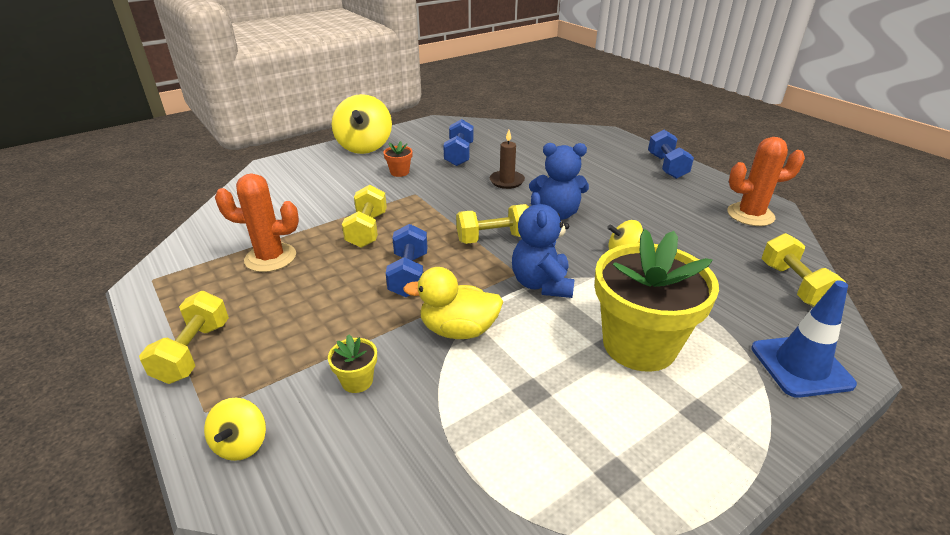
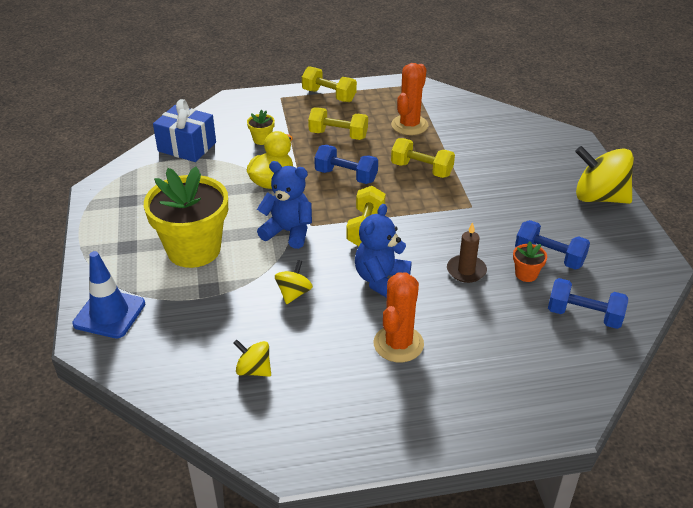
camera: 115 degrees right, 5 degrees up
yellow spinning top [204,398,266,461] -> yellow spinning top moved to [233,340,271,377]
orange flower pot [384,141,413,177] -> orange flower pot moved to [513,241,547,282]
blue dumbbell [648,130,694,179] -> blue dumbbell moved to [548,278,628,329]
orange cactus [727,137,805,226] -> orange cactus moved to [374,272,424,362]
yellow dumbbell [762,233,845,307] -> yellow dumbbell moved to [308,107,368,140]
none -> blue gift [153,99,216,162]

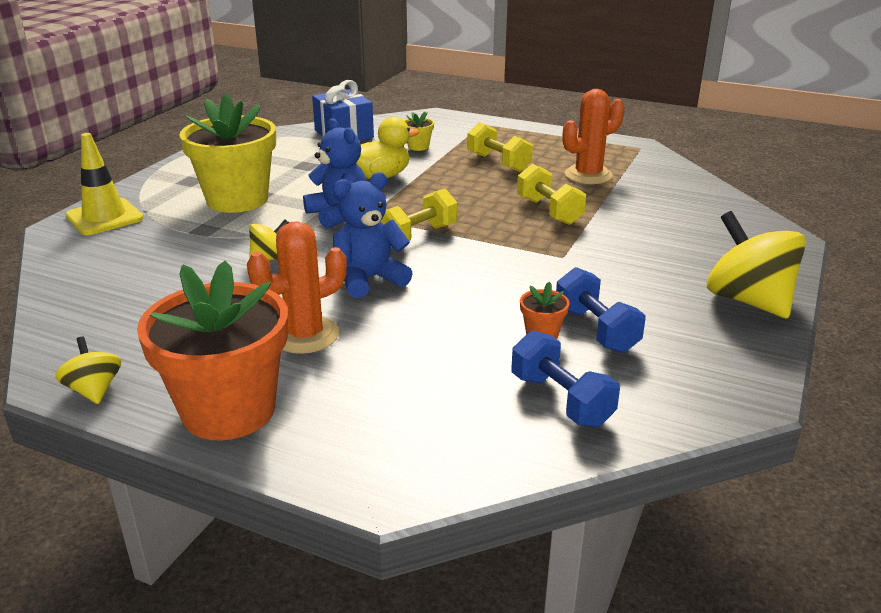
camera: 35 degrees right, 10 degrees down
blue traffic cone [72,251,145,338] -> yellow traffic cone [65,133,144,235]
yellow spinning top [233,340,271,377] -> yellow spinning top moved to [55,337,121,404]
yellow dumbbell [302,66,357,102] -> none
blue dumbbell [314,145,378,184] -> none
brown candle [447,222,487,283] -> none
none -> orange flower pot [137,261,288,441]

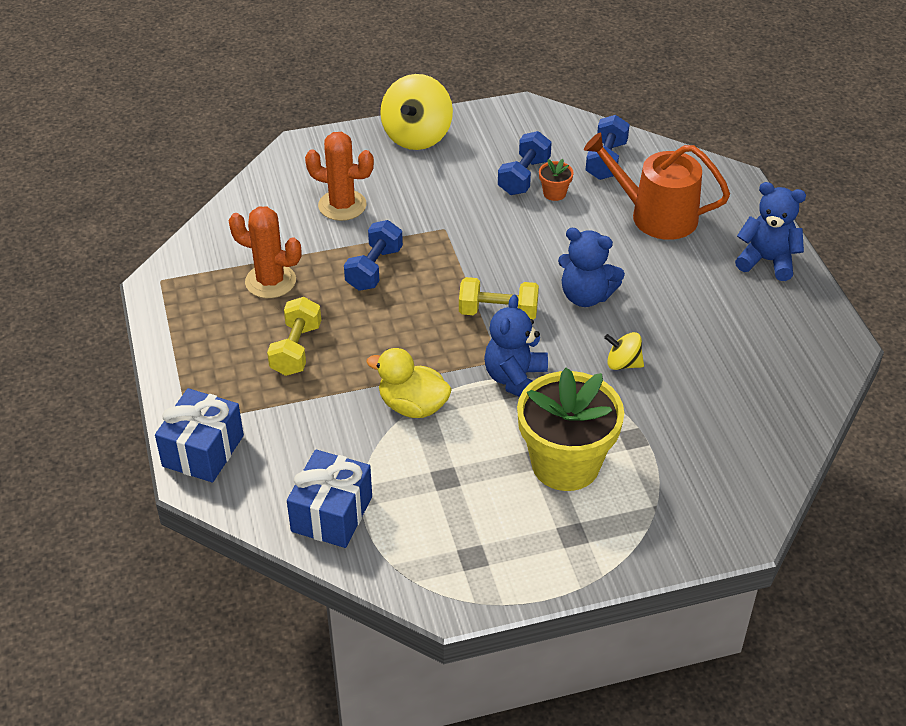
camera: 130 degrees left, 15 degrees up
yellow spinning top [55,337,121,404] -> none
yellow traffic cone [65,133,144,235] -> none
orange flower pot [137,261,288,441] -> blue teddy bear [735,182,806,281]
orange cactus [247,221,347,354] -> orange cactus moved to [305,132,374,221]
yellow flower pot [404,112,434,151] -> none
yellow dumbbell [517,164,586,225] -> blue dumbbell [344,220,403,291]
none -> blue gift [155,388,244,483]
none -> orange watering can [584,133,730,240]

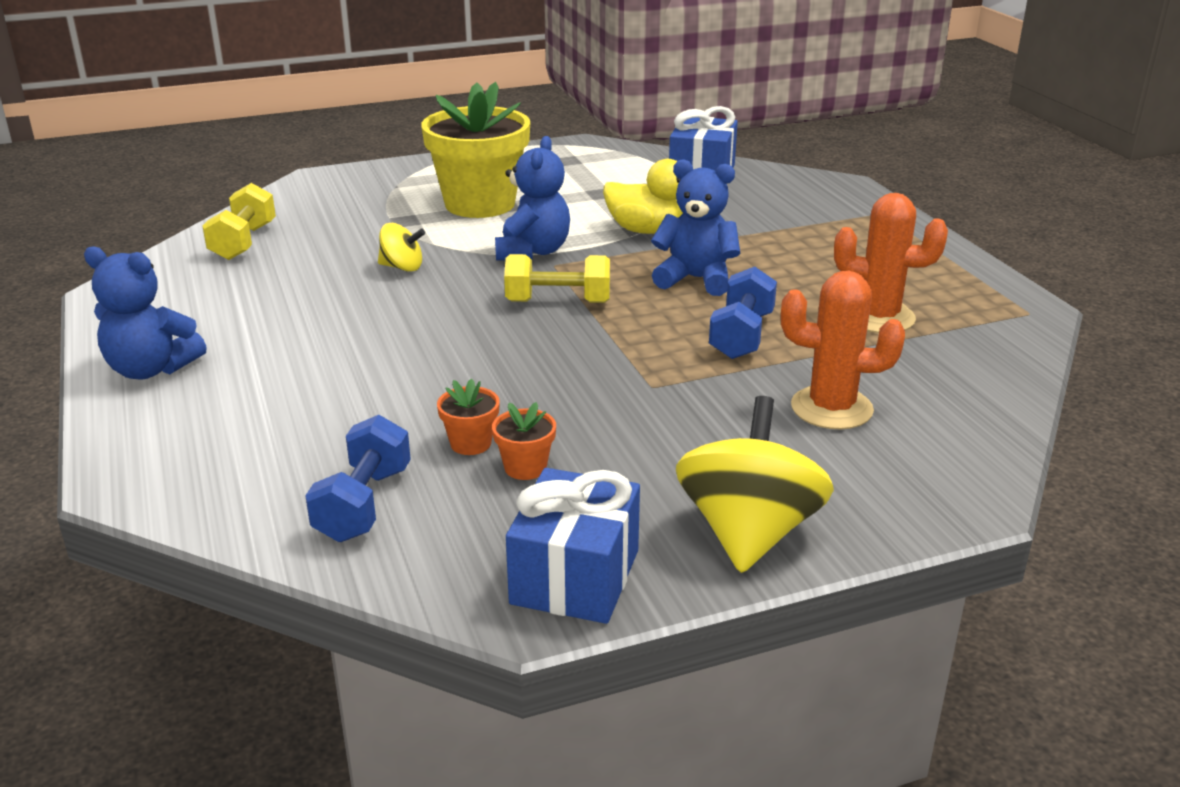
camera: 175 degrees right, 15 degrees down
blue gift [155,388,244,483] -> blue gift moved to [506,468,640,624]
yellow dumbbell [267,297,321,376] -> yellow dumbbell moved to [202,183,276,260]
blue dumbbell [498,131,552,195] -> orange flower pot [492,402,556,480]
blue teddy bear [558,228,625,307] -> blue teddy bear moved to [651,159,741,296]
orange watering can [584,133,730,240] -> none

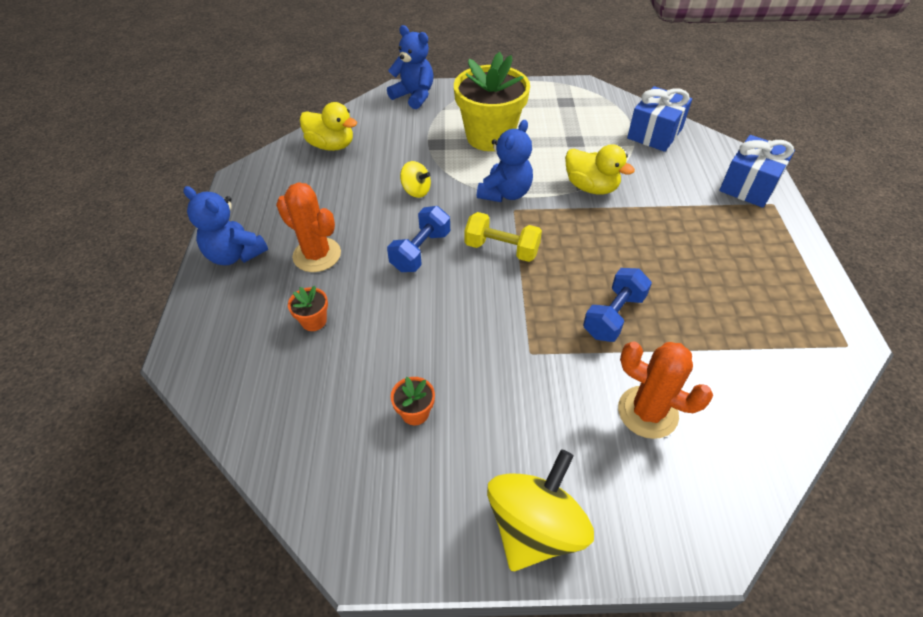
camera: 20 degrees right, 20 degrees up
yellow dumbbell [202,183,276,260] -> yellow duck [300,102,357,151]
blue dumbbell [305,415,411,542] -> blue dumbbell moved to [387,206,450,272]
orange flower pot [437,379,500,455] -> orange flower pot moved to [288,286,328,331]
blue gift [506,468,640,624] -> blue gift moved to [719,135,795,208]
blue teddy bear [651,159,741,296] -> blue teddy bear moved to [387,25,434,109]
orange cactus [834,193,948,333] -> orange cactus moved to [276,182,341,272]

